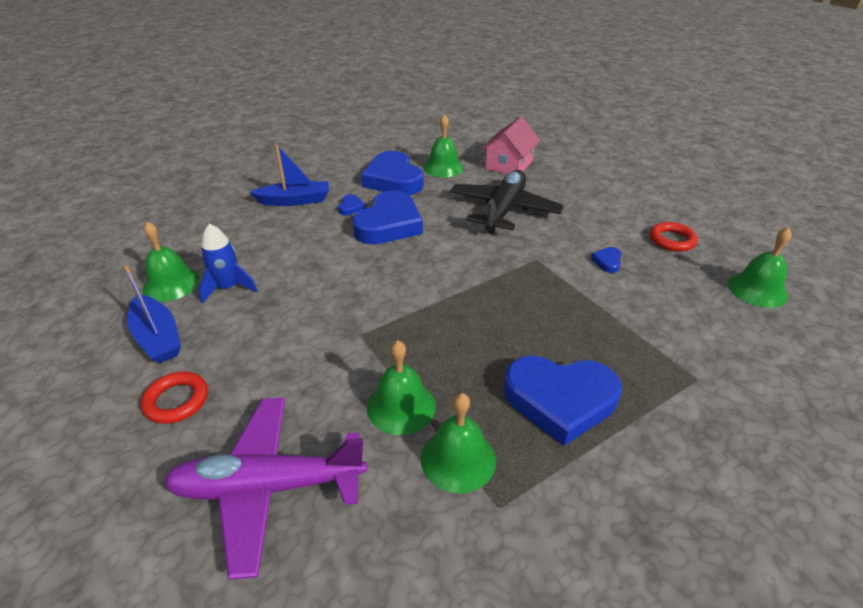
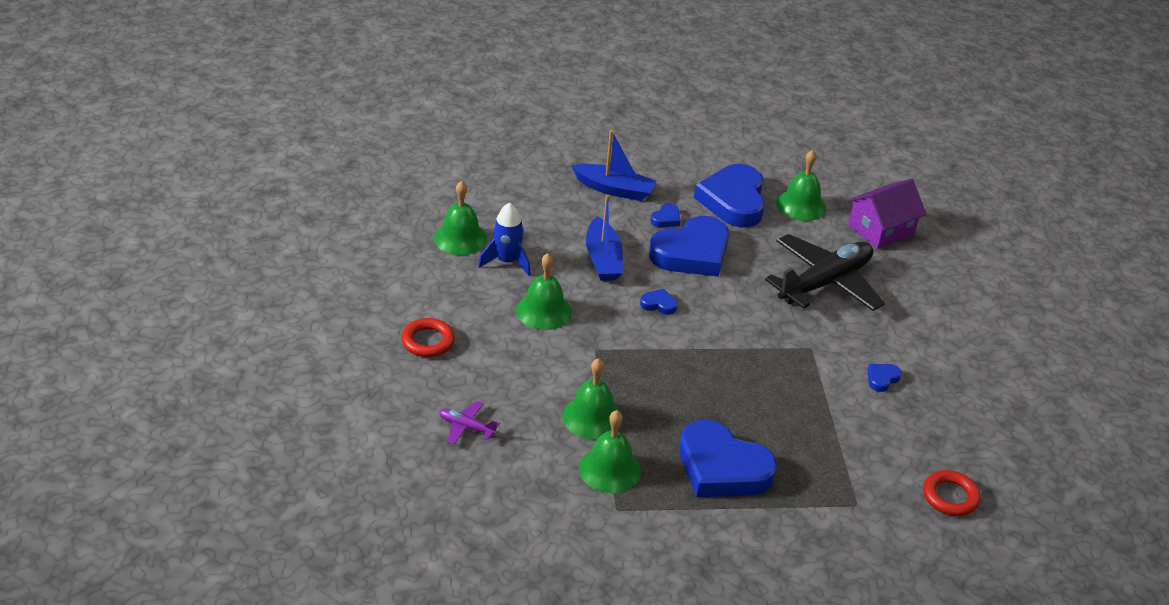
camera: 25 degrees right, 0 degrees up
blue boat [124,266,181,363] -> blue boat moved to [586,195,623,281]
purple plane [164,397,367,580] -> purple plane [439,401,500,444], size x0.42
pink house [482,117,540,175] -> purple house [847,179,926,249]
red ring [650,222,698,252] -> red ring moved to [923,470,981,516]
green bell [728,227,792,308] -> green bell moved to [516,253,572,330]
none -> blue heart [640,288,677,315]

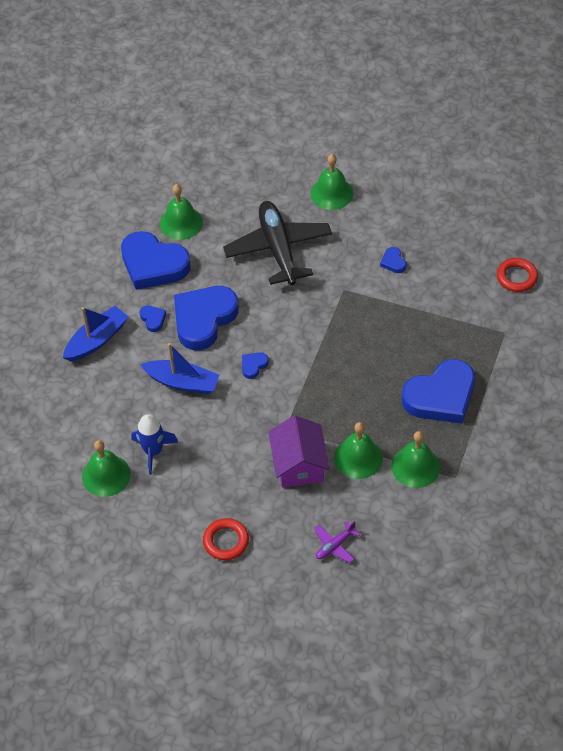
camera: 60 degrees left, 15 degrees up
green bell [516,253,572,330] -> green bell moved to [310,154,353,210]
blue heart [649,216,729,277] -> blue heart turned 135 degrees counterclockwise [174,286,238,350]
purple house [847,179,926,249] -> purple house moved to [268,415,330,488]

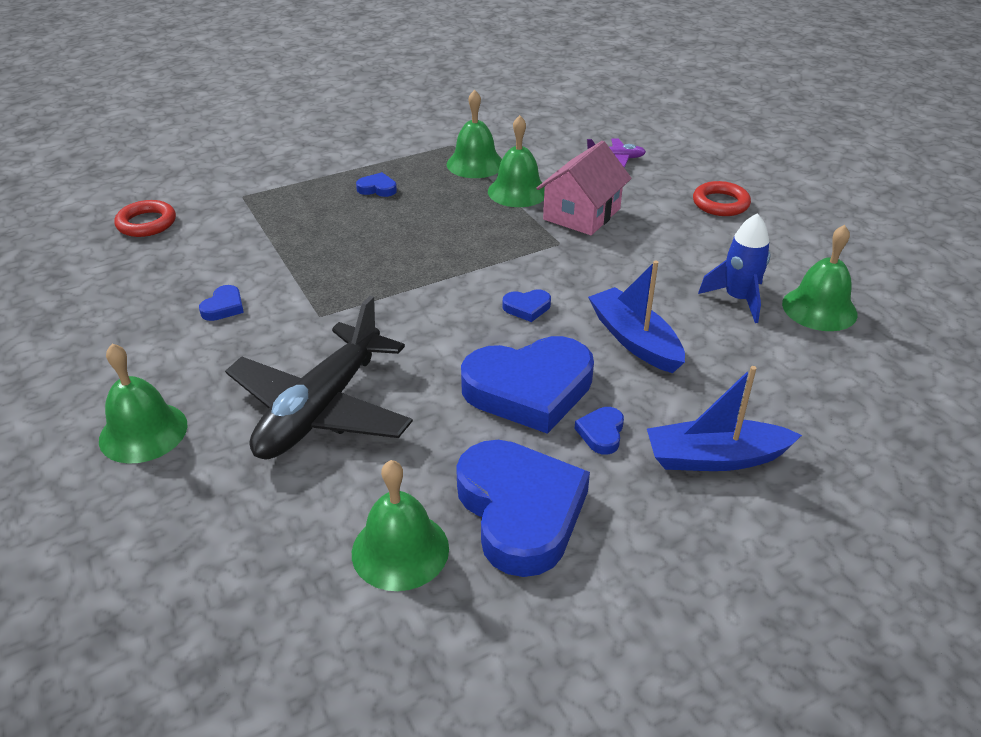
camera: 140 degrees left, 15 degrees down
purple house [268,415,330,488] -> pink house [536,141,632,235]
blue heart [402,359,475,424] -> blue heart [356,172,397,197], size x0.41

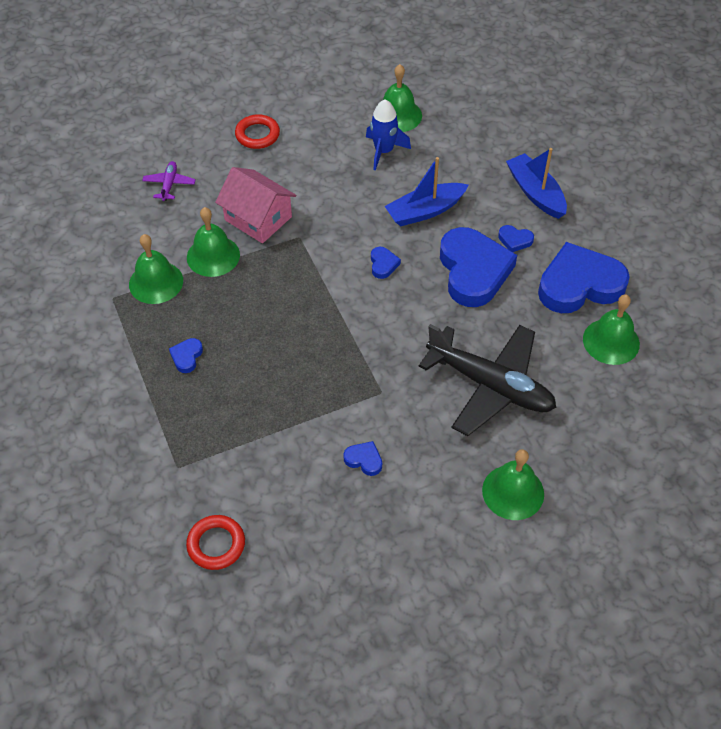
camera: 85 degrees left, 15 degrees up
blue boat [647,366,802,471] -> blue boat turned 150 degrees clockwise [506,148,567,219]

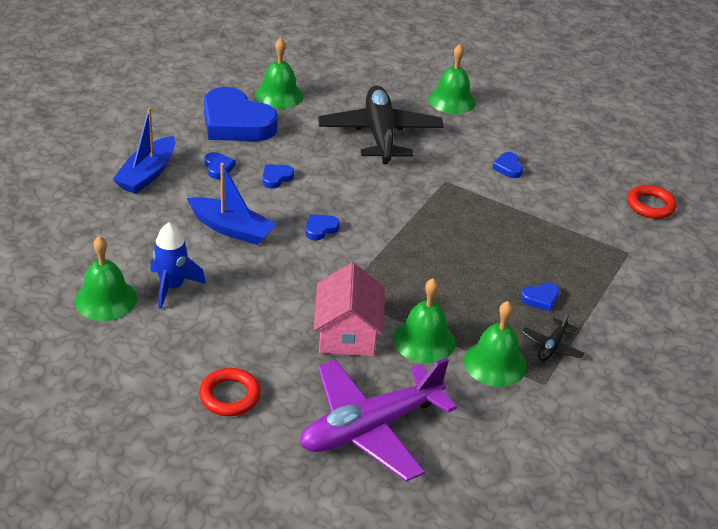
camera: 130 degrees left, 15 degrees down
purple plane [142,161,196,201] -> purple plane [300,358,457,482], size x2.37
blue heart [440,227,517,307] -> blue heart [262,165,294,189], size x0.41
none -> black plane [522,311,584,361]

